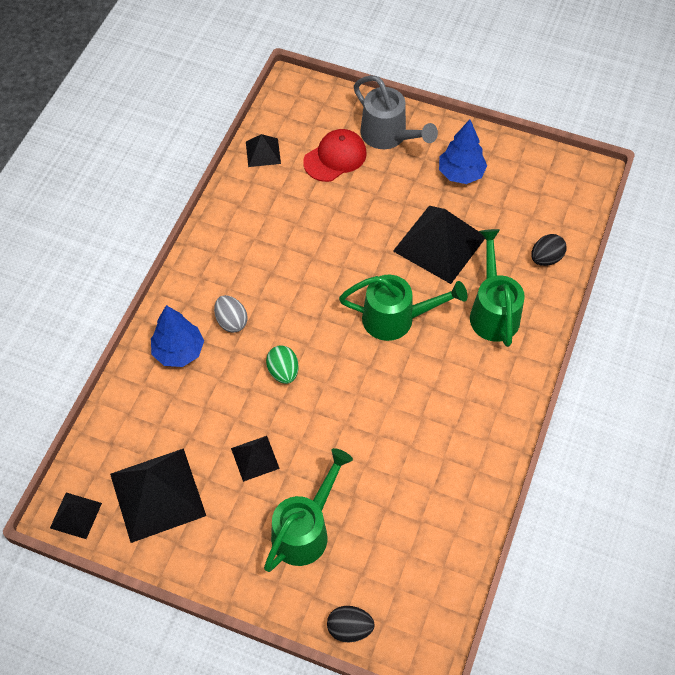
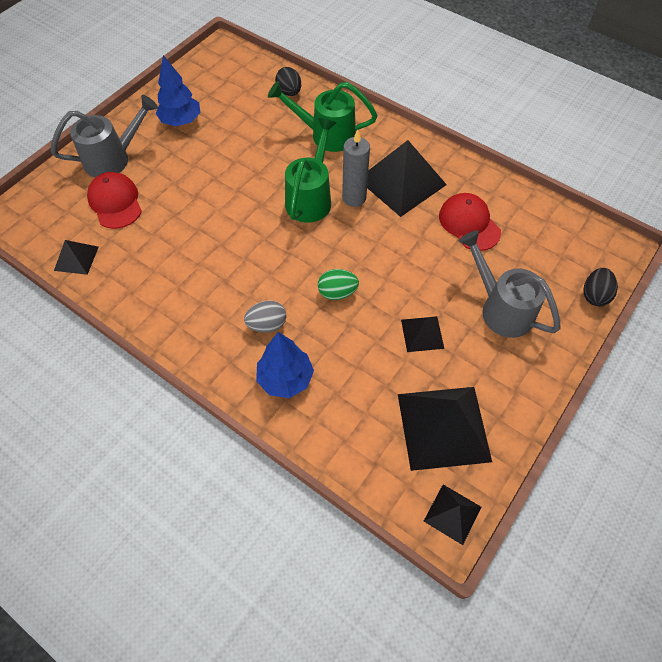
camera: 75 degrees left, 0 degrees up
green watering can [264,448,353,572] -> grey watering can [459,230,561,338]
black pyramid [393,206,485,284] -> black pyramid moved to [367,140,447,217]
none -> grey candle [342,129,370,207]
none -> red cap [439,193,501,251]

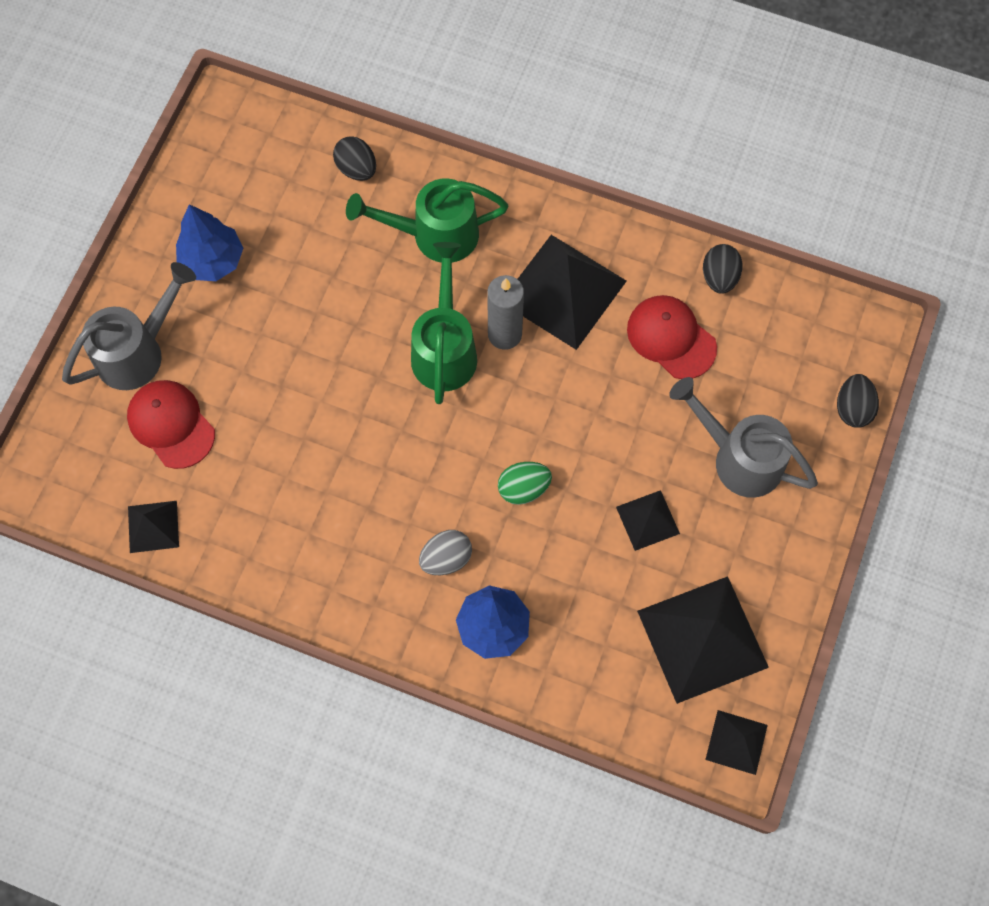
camera: 15 degrees left, 10 degrees up
none -> black egg [703,244,743,294]

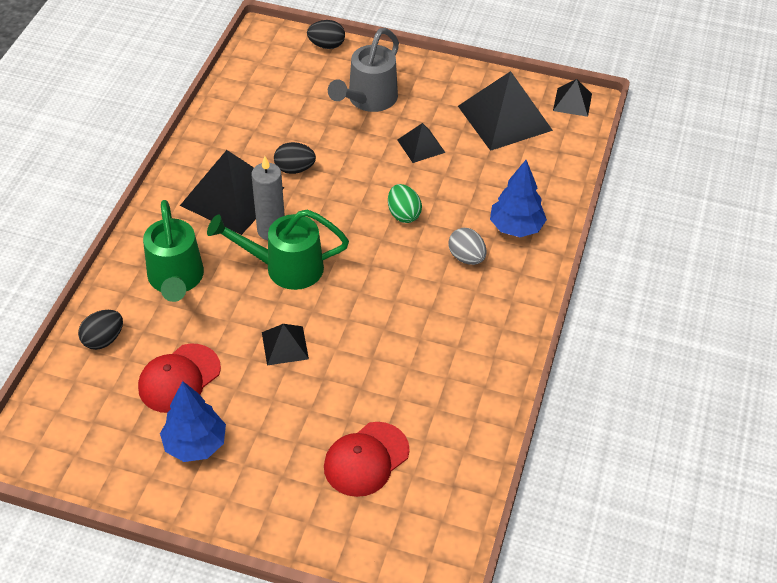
camera: 95 degrees left, 20 degrees down
grey watering can [62,262,196,390] -> none
black pyramid [128,501,179,553] -> black pyramid moved to [262,324,309,365]
red cap [627,295,717,379] -> red cap moved to [138,343,221,413]
black egg [703,244,743,294] -> black egg moved to [274,142,316,174]

